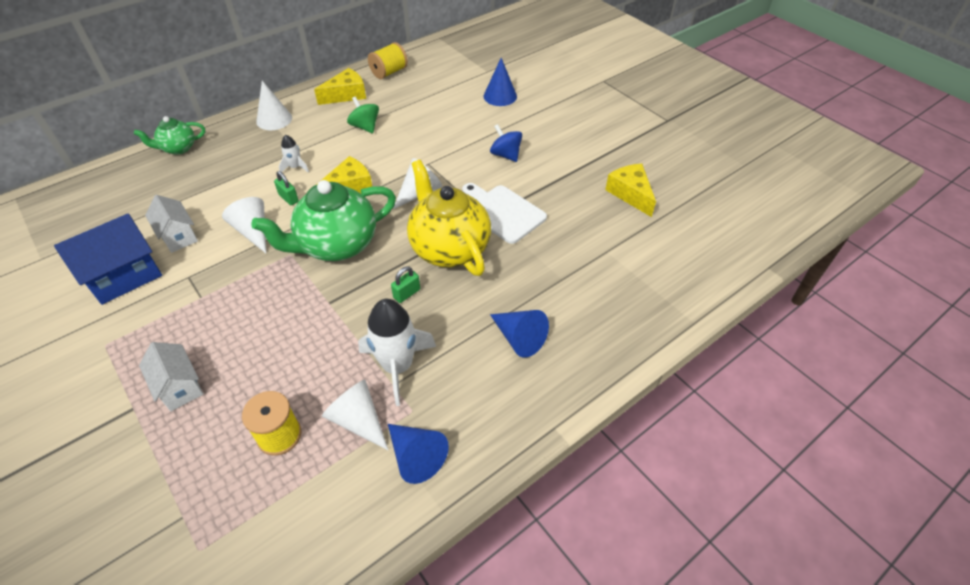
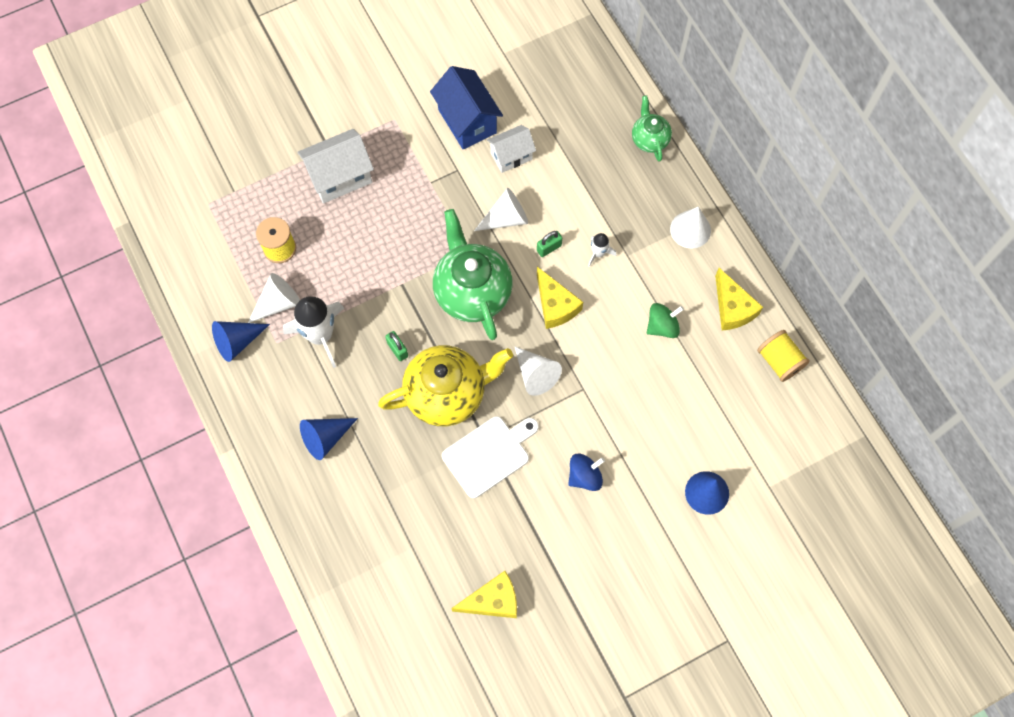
camera: 100 degrees right, 20 degrees up
white house [139,342,203,411] -> white house [297,129,374,204], size x1.54

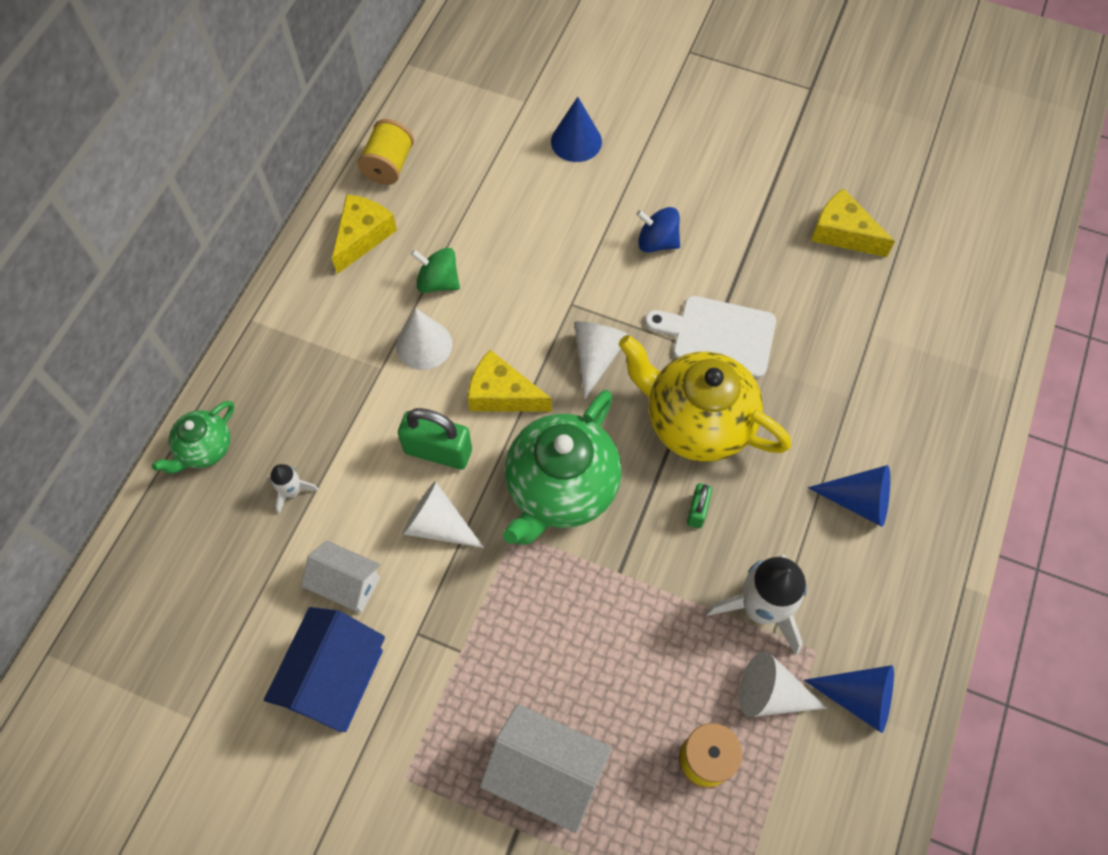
camera: 130 degrees left, 5 degrees down
green padlock [537,231,562,257] -> green padlock [398,408,472,470], size x1.84
yellow cheese [537,267,583,329] -> yellow cheese turned 90 degrees counterclockwise [468,350,552,412]
white rocket [588,233,616,267] -> white rocket moved to [270,464,319,514]
white cone [670,207,711,249] -> white cone moved to [396,308,452,370]

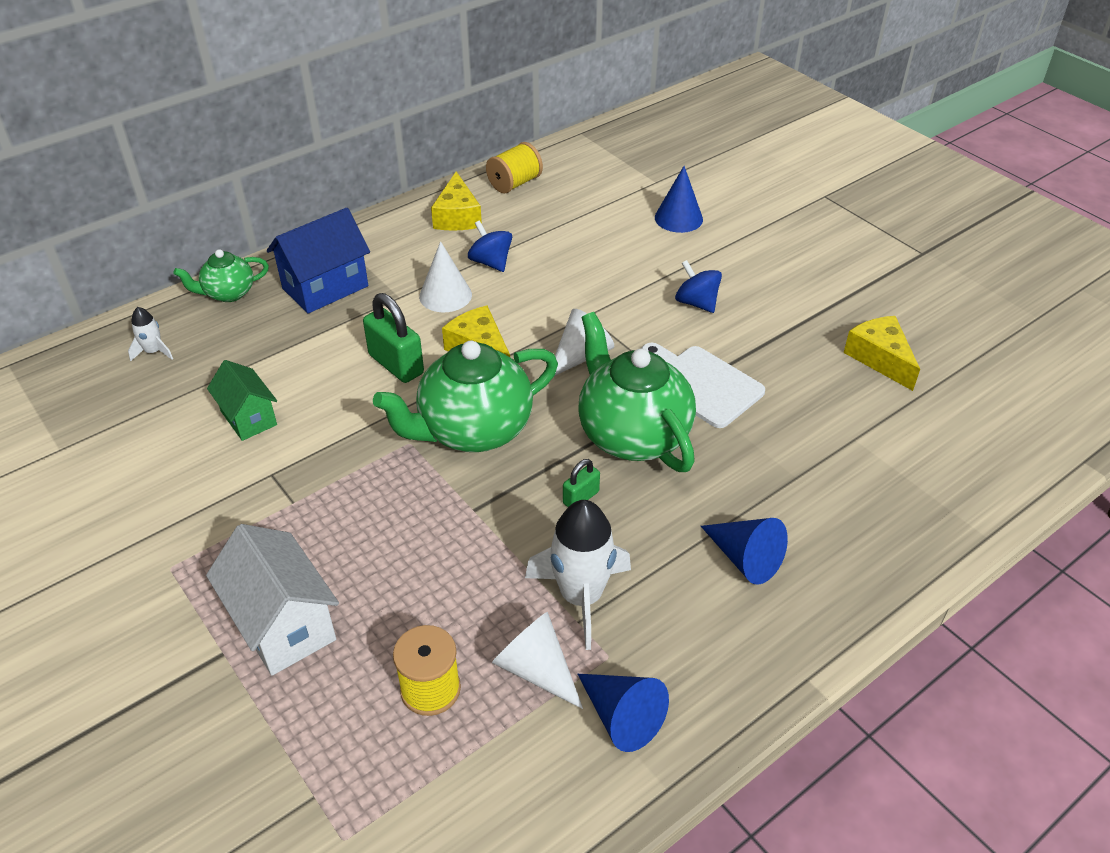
camera: 30 degrees right, 20 degrees down
blue house [264,607,385,732] -> blue house moved to [267,208,370,314]
white rocket [270,464,319,514] -> white rocket moved to [128,307,173,361]
white house [301,541,380,613] -> green house [207,360,277,441]
yellow cheese [332,194,397,274] -> yellow cheese turned 120 degrees clockwise [431,171,482,231]
white cone [402,481,484,548] -> none
green spinning top [411,248,460,293] -> blue spinning top [468,220,512,272]
yellow teapot [619,335,791,462] -> green teapot [578,312,696,472]

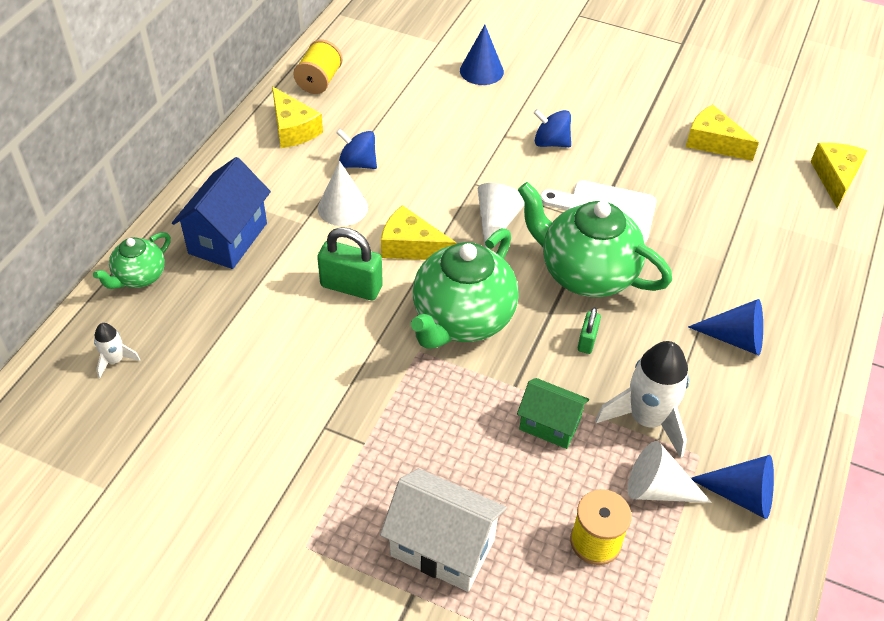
camera: 30 degrees left, 5 degrees up
green house [207,360,277,441] -> green house moved to [517,378,589,449]
none -> yellow cheese [810,143,867,208]

